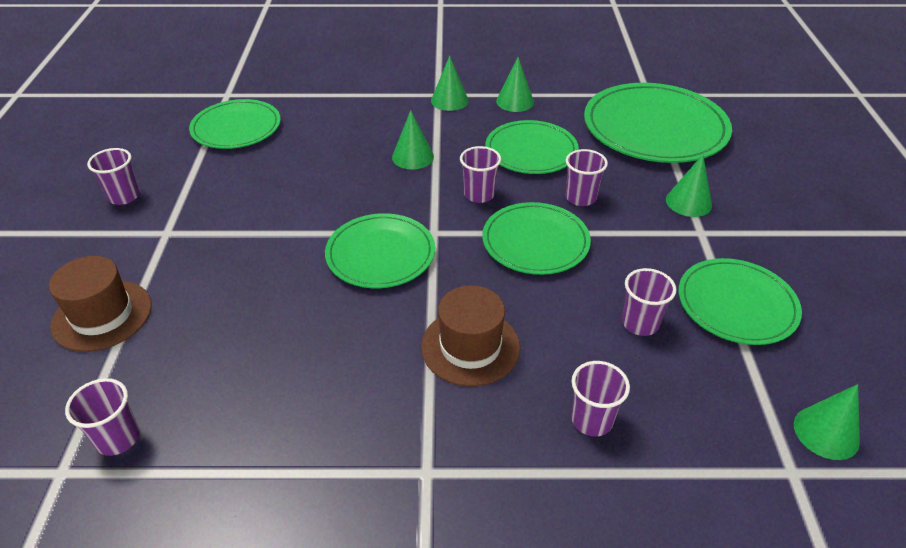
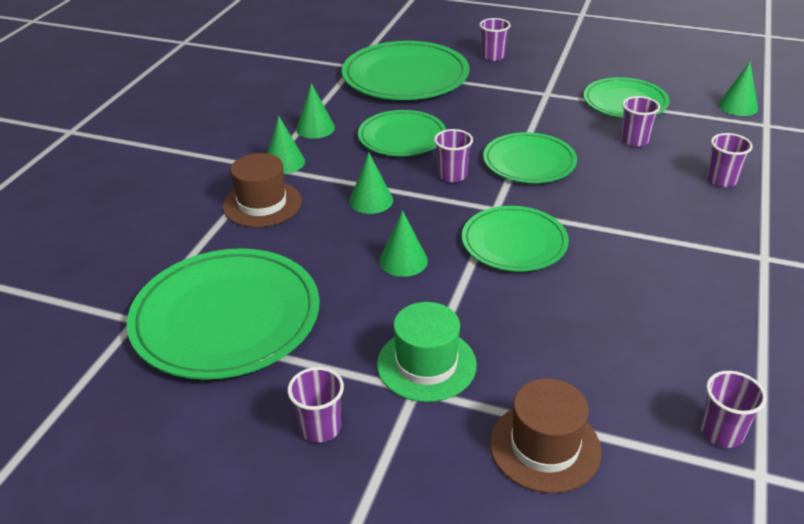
camera: 70 degrees left, 5 degrees down
green plate [189,99,281,149] -> green plate [127,248,320,380], size x1.61
brown hat [421,285,520,387] -> brown hat moved to [222,153,302,227]
purple cup [566,149,608,206] -> purple cup moved to [479,18,511,61]
green cone [666,155,712,217] -> green cone moved to [379,210,428,277]
none -> green hat [377,302,477,402]

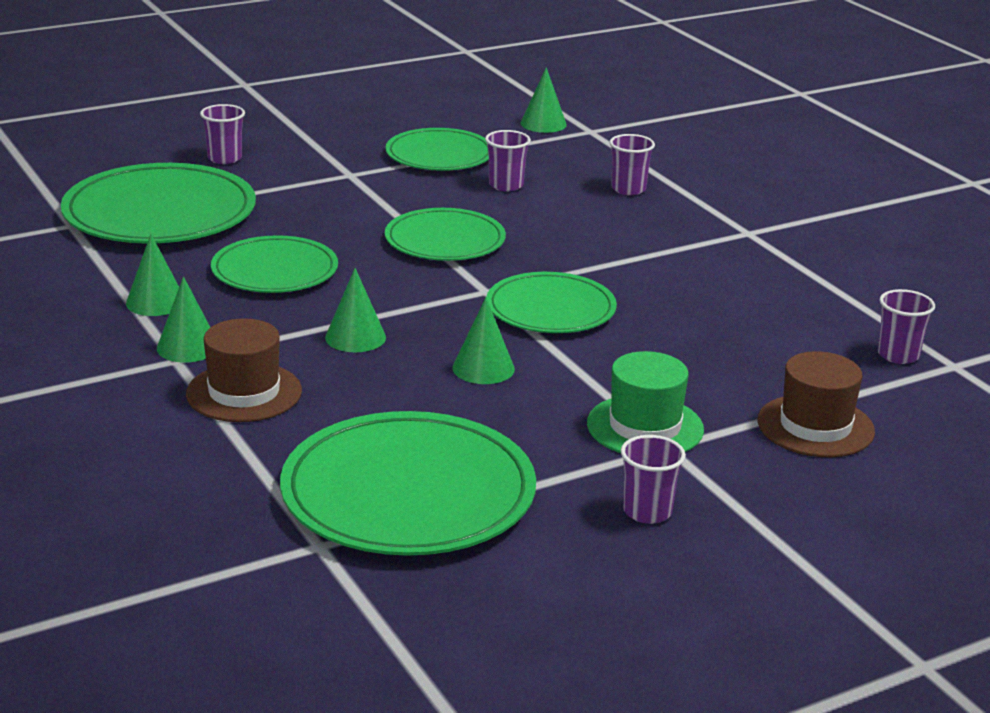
camera: 50 degrees left, 10 degrees down
purple cup [434,129,473,183] -> none

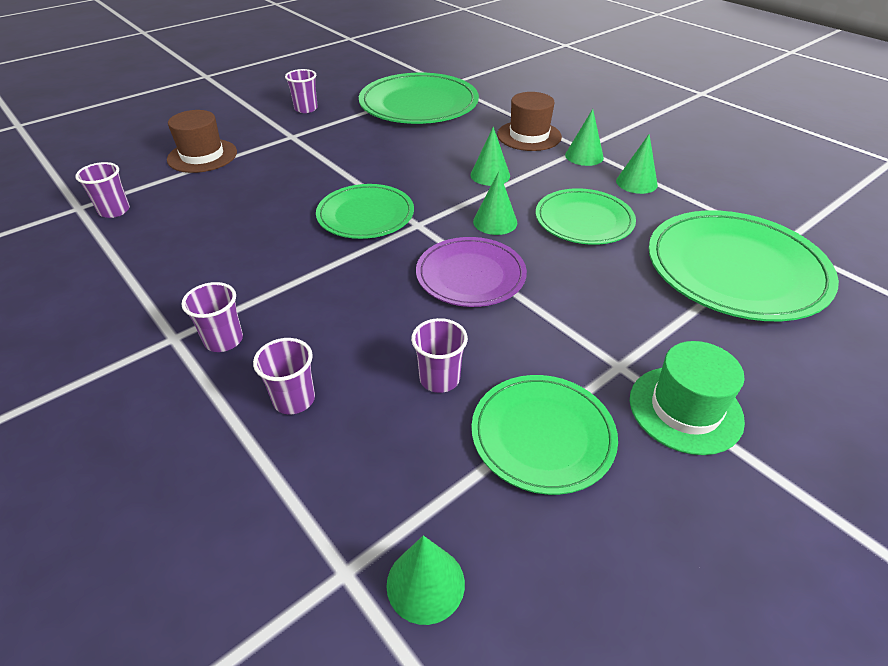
camera: 170 degrees right, 15 degrees up
purple cup [200,104,245,164] -> purple cup moved to [181,282,243,352]
green plate [385,208,506,261] -> purple plate [416,237,527,307]
green cone [452,298,515,384] -> green cone moved to [473,171,517,235]
green hat [587,351,704,453] -> green hat moved to [630,341,745,455]

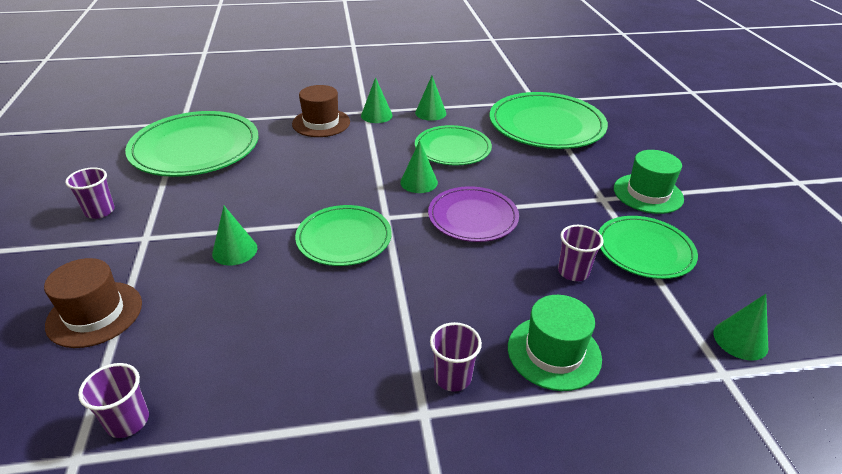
camera: 60 degrees left, 5 degrees down
purple cup [253,338,315,414] -> green hat [508,295,602,391]
green cone [470,127,510,186] -> green cone moved to [212,206,257,265]

